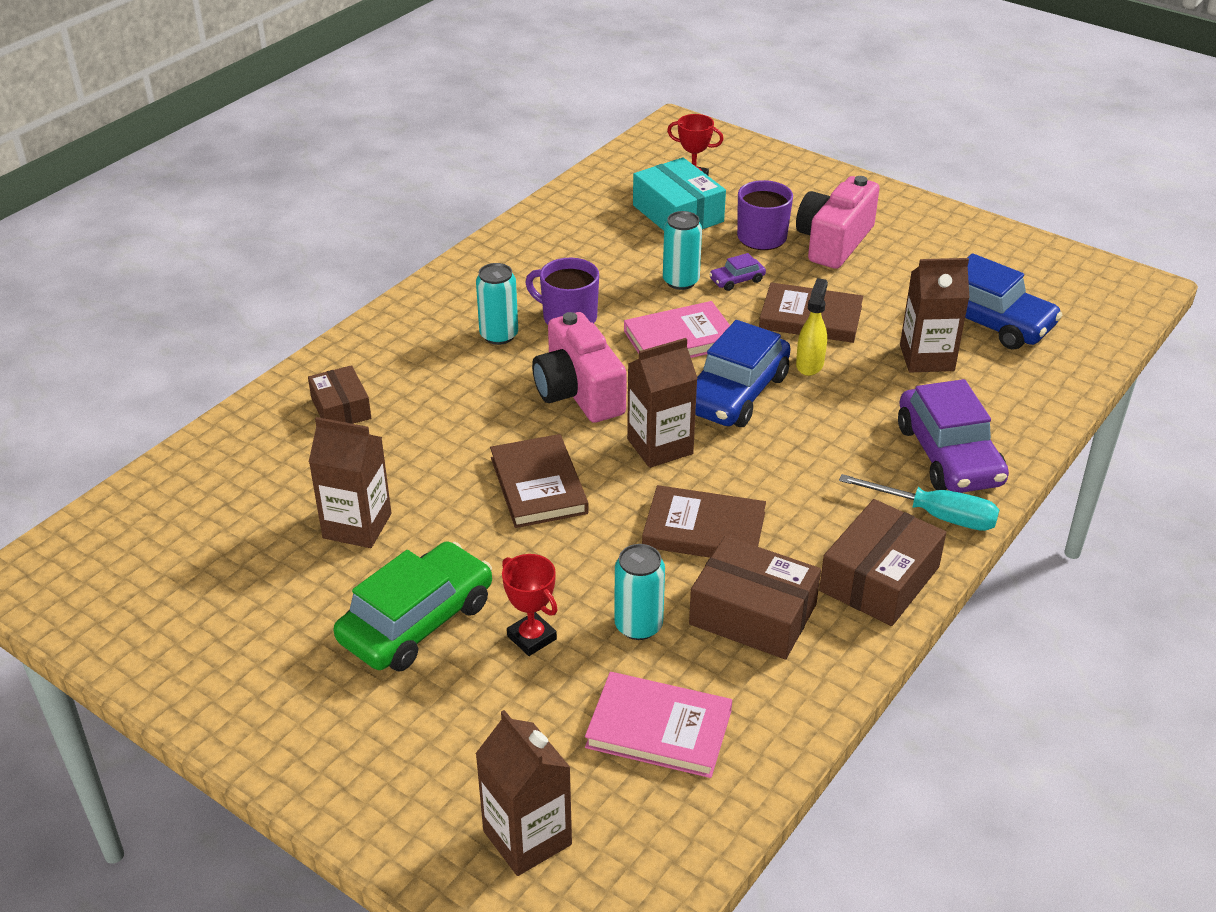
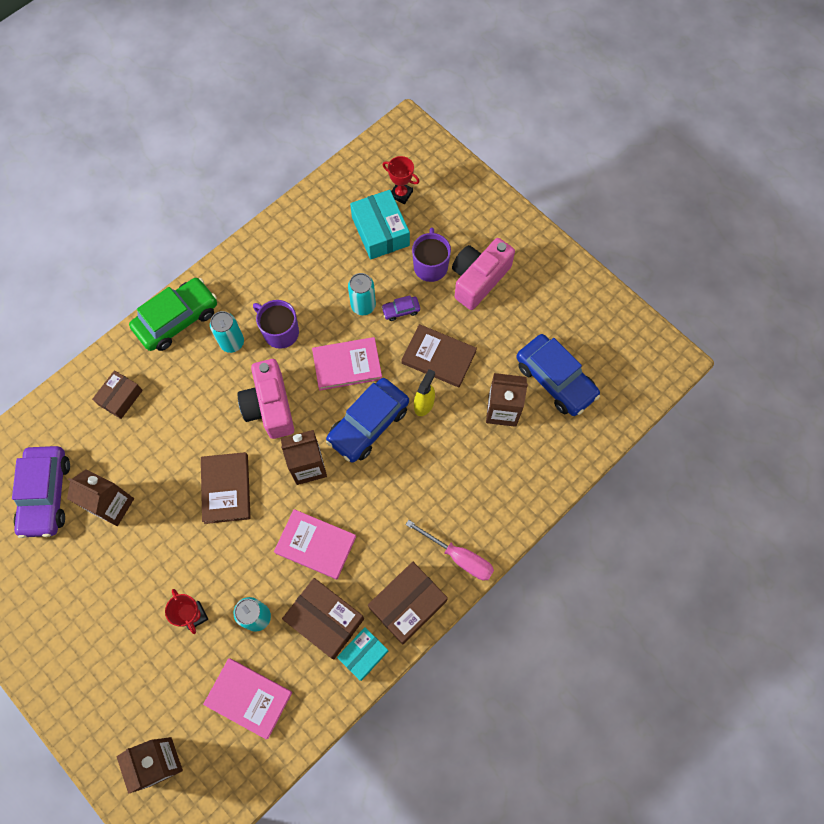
camera: 10 degrees right, 30 degrees up
brown box [308,365,371,424] -> brown box turned 45 degrees clockwise [92,370,143,419]
green car [334,541,492,671] -> green car moved to [129,278,217,351]
brown book [642,485,766,558] -> pink book [274,509,356,580]
turquoise screwdriver [839,474,999,531] -> pink screwdriver [405,520,494,580]
purple car [898,379,1009,493] -> purple car moved to [12,446,70,538]
none -> turquoise box [337,627,388,681]

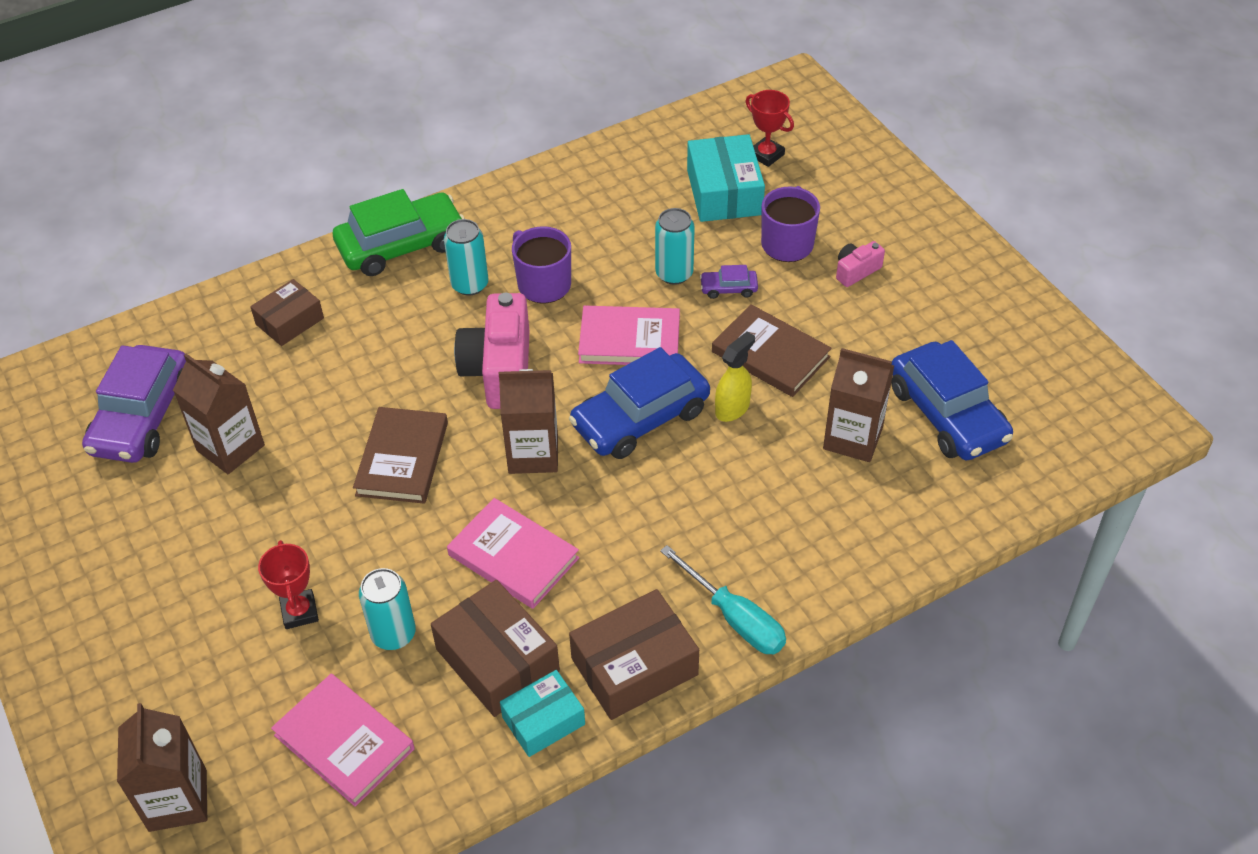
camera: 15 degrees right, 20 degrees down
pink screwdriver [405,520,494,580] -> turquoise screwdriver [660,545,786,654]
pink camera [452,238,515,310] -> pink camera [836,241,885,287], size x0.48

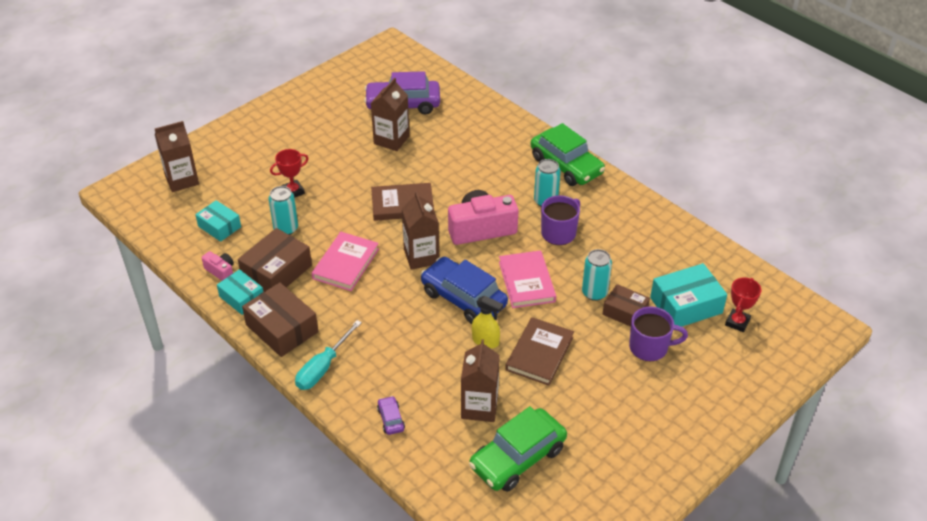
camera: 75 degrees right, 5 degrees down
brown box [250,279,324,346] -> brown box moved to [603,284,650,327]
pink book [271,674,415,807] -> turquoise box [195,200,241,242]
purple car [700,265,758,299] -> purple car moved to [377,396,405,435]
pink camera [836,241,885,287] -> pink camera moved to [202,251,234,281]
blue car [891,340,1013,460] -> green car [469,406,567,492]

